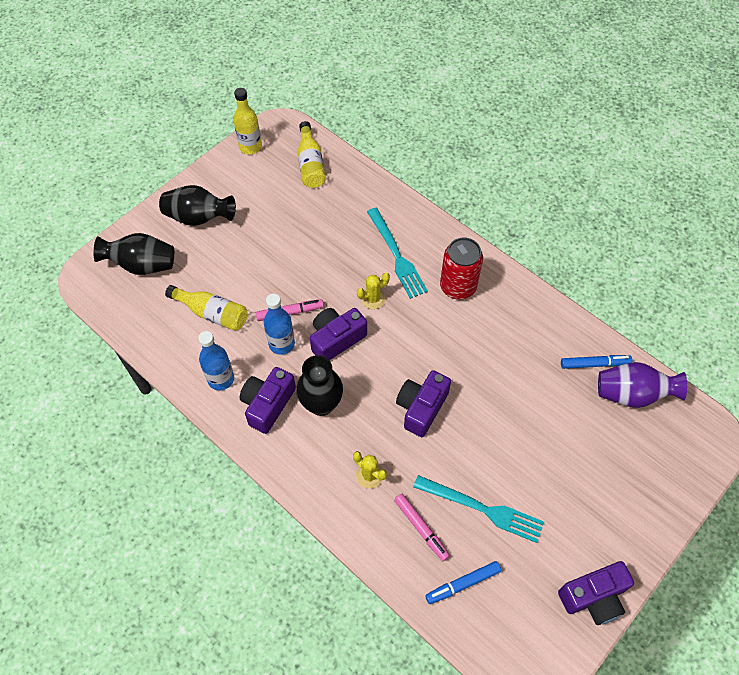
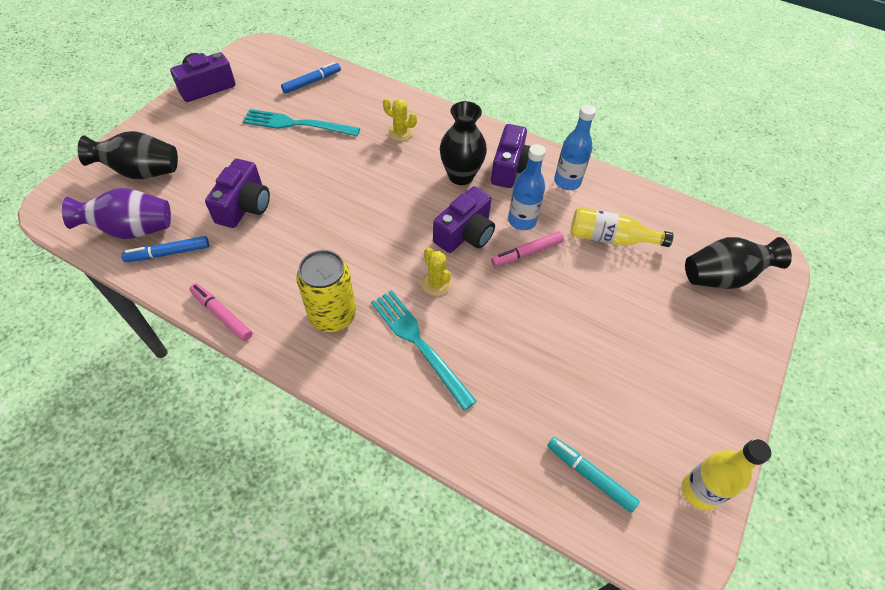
camera: 165 degrees right, 5 degrees down
black vase [159,185,236,226] -> black vase moved to [78,131,178,179]
yellow bottle [298,121,326,188] -> turquoise marker [547,437,639,513]
yellow cactus [357,273,390,309] -> yellow cactus turned 75 degrees counterclockwise [421,247,452,296]
pink marker [394,494,450,561] -> pink marker moved to [189,283,253,341]
purple camera [396,370,451,437] -> purple camera moved to [205,159,270,228]
red can [440,237,483,300] -> yellow can [296,250,356,332]

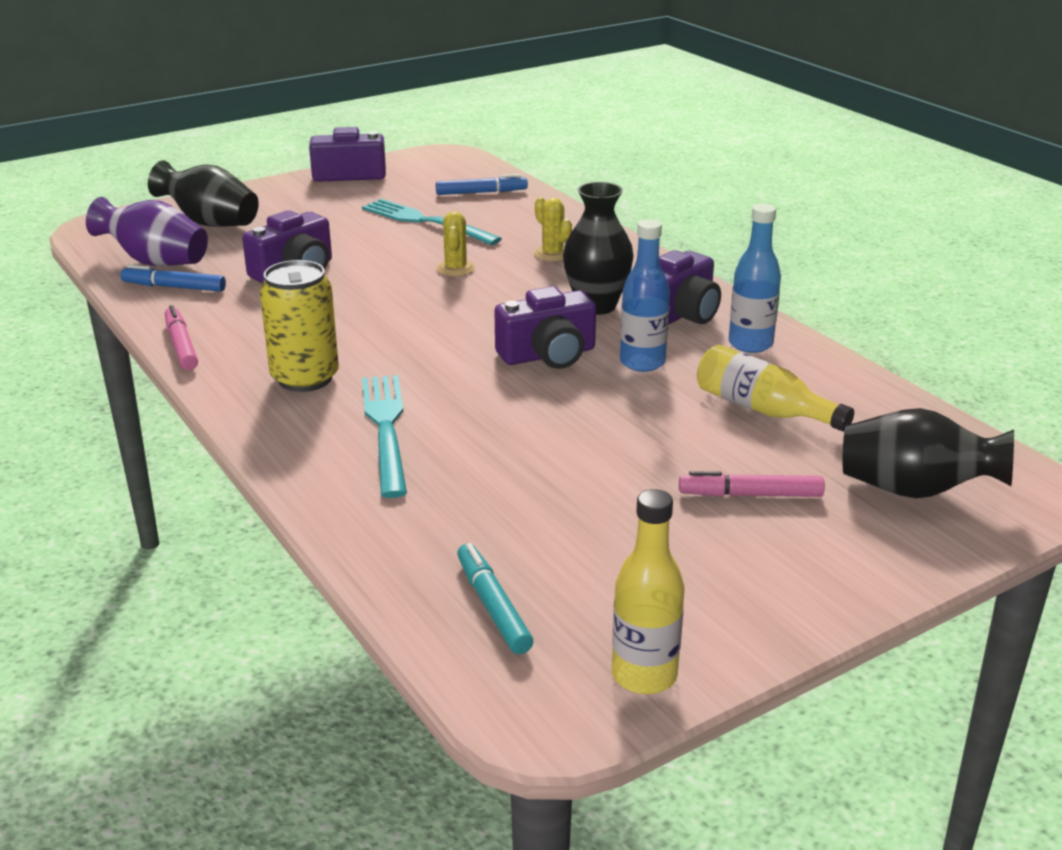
camera: 30 degrees right, 25 degrees down
yellow cactus [421,247,452,296] -> yellow cactus moved to [437,211,475,276]
pink marker [491,231,564,267] -> pink marker moved to [679,471,825,497]

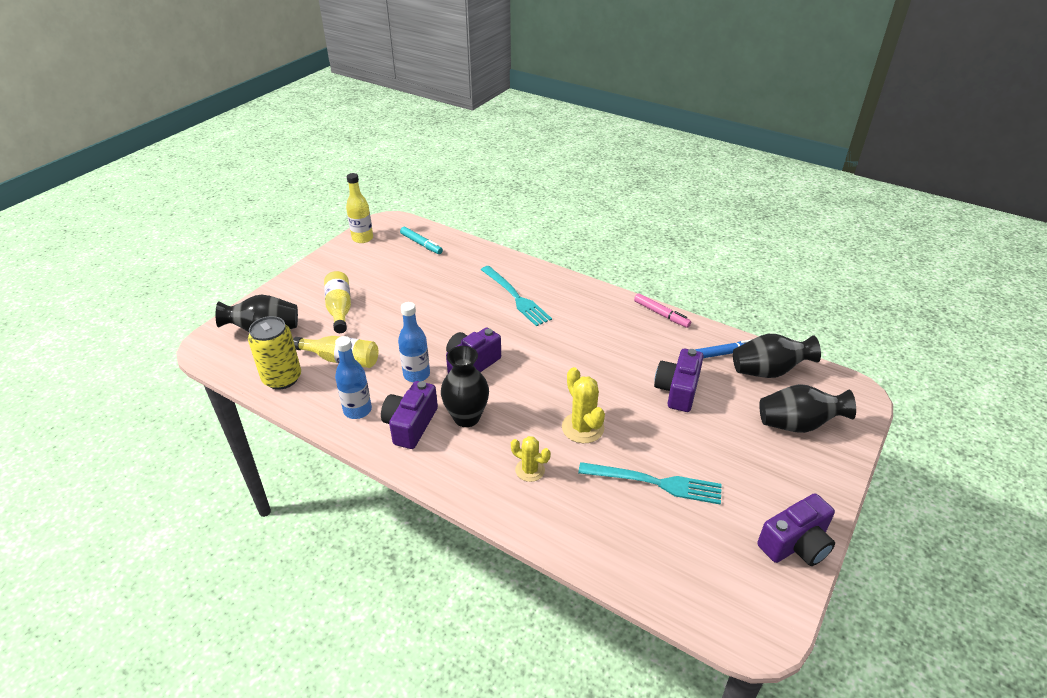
camera: 155 degrees right, 10 degrees up
purple vase [86,197,208,266] -> black vase [733,334,821,378]
yellow can [260,260,339,392] -> yellow can moved to [248,316,301,390]
blue marker [436,174,528,195] -> none
yellow cactus [437,211,475,276] -> yellow cactus [562,367,605,443], size x1.52
pink marker [679,471,825,497] -> yellow bottle [324,271,351,333]

